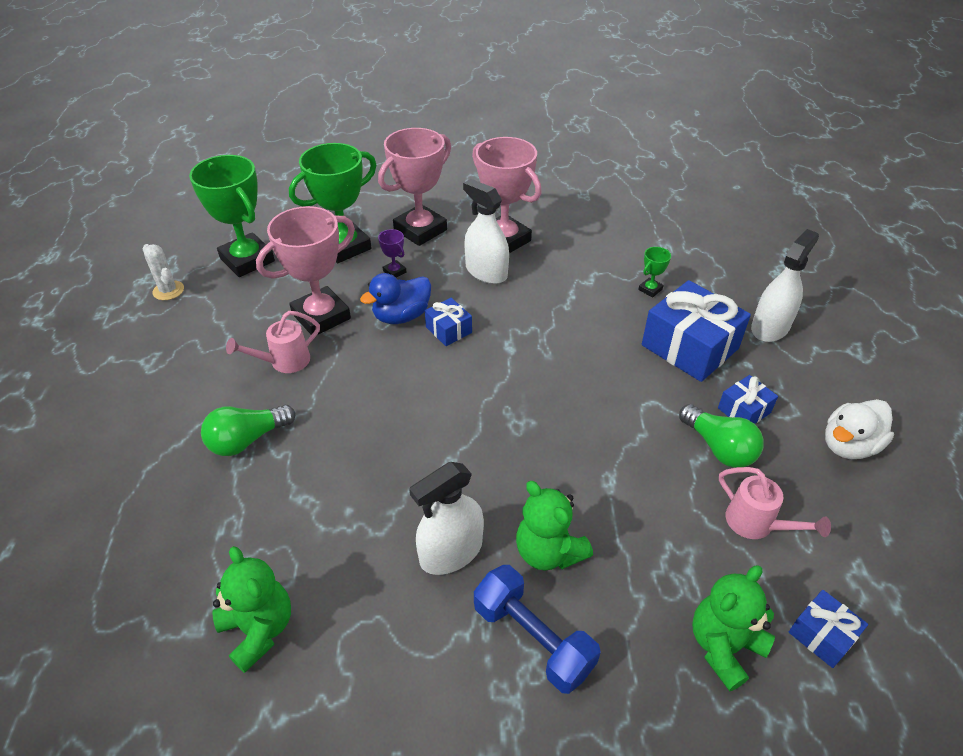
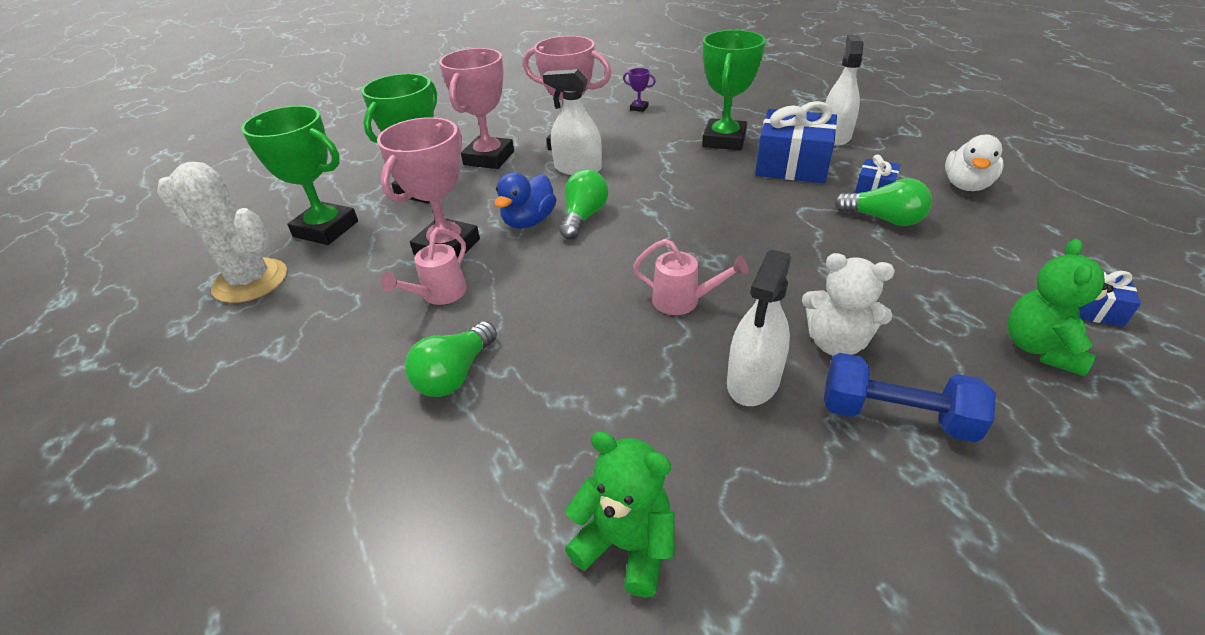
camera: 25 degrees left, 5 degrees down
white cactus [143,244,184,300] -> white cactus [157,162,287,303], size x1.94
purple trophy [378,229,406,277] -> purple trophy moved to [623,68,656,112]
blue gift [425,298,472,346] -> green light bulb [560,169,608,240]
green teddy bear [516,481,593,571] -> white teddy bear [802,253,895,356]
green trophy [638,247,671,298] -> green trophy [702,30,766,150], size x2.39
pink watering can [719,467,831,539] -> pink watering can moved to [633,239,749,315]

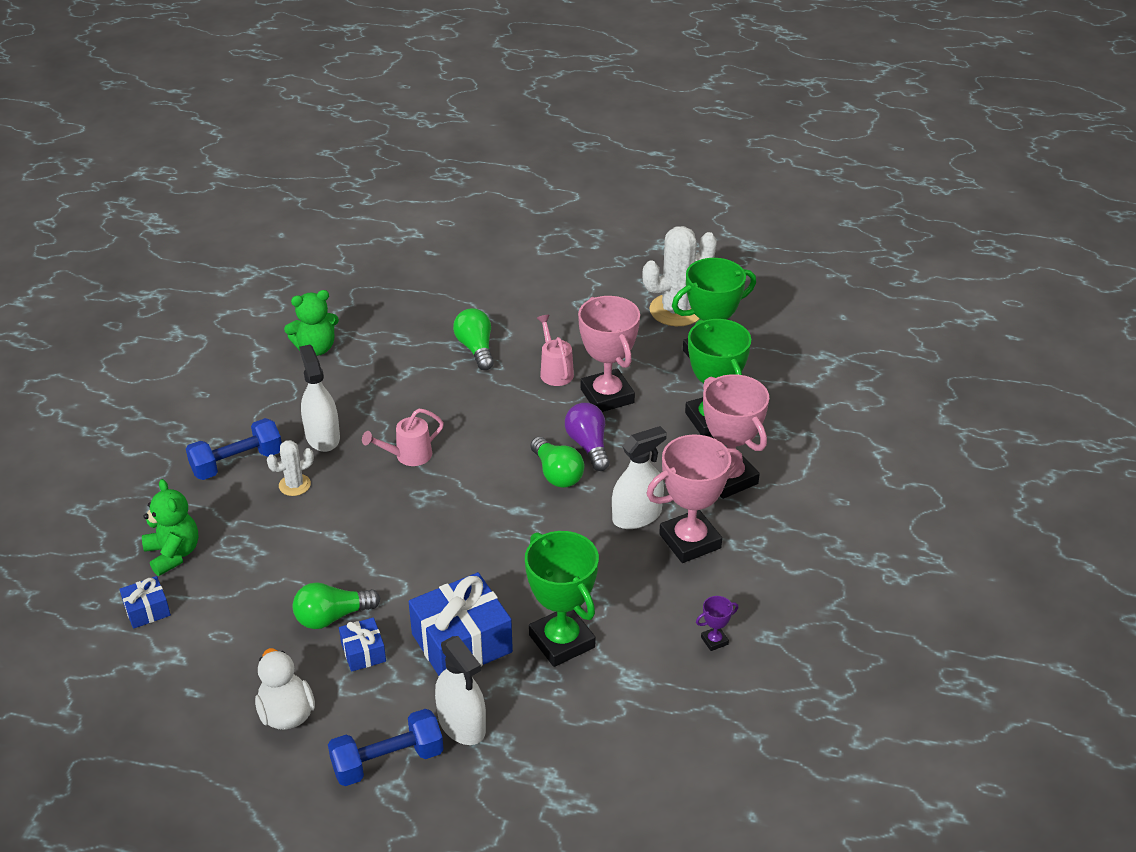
camera: 130 degrees right, 0 degrees up
blue duck [494,172,556,229] -> purple light bulb [565,403,610,471]
white teddy bear [802,253,895,356] -> white cactus [267,440,314,496]
none -> blue dumbbell [328,709,444,786]

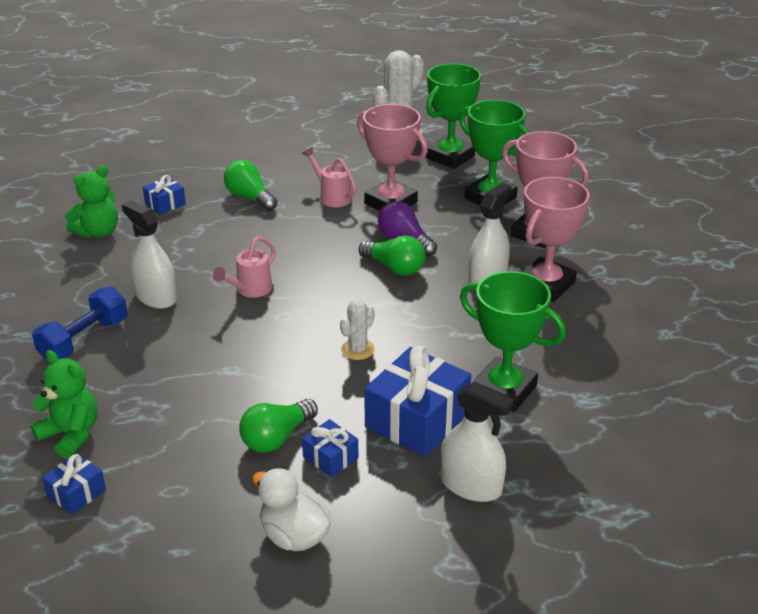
camera: 25 degrees left, 5 degrees down
white cactus [267,440,314,496] -> white cactus moved to [340,299,375,360]
blue dumbbell [328,709,444,786] -> none
purple trophy [696,596,739,651] -> none
none -> blue gift [143,175,186,215]

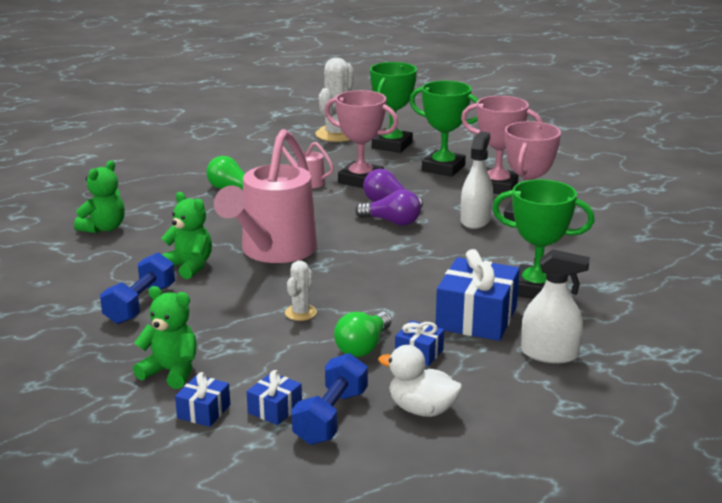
camera: 15 degrees left, 10 degrees down
white spray bottle [122,200,177,309] -> green teddy bear [161,192,212,279]
blue gift [143,175,186,215] -> blue gift moved to [247,370,302,425]
pink watering can [213,236,276,298] -> pink watering can [214,129,317,263], size x2.30
white cactus [340,299,375,360] -> white cactus moved to [285,260,317,321]
green light bulb [359,235,425,276] -> purple light bulb [356,190,421,226]
none -> blue dumbbell [291,353,368,445]

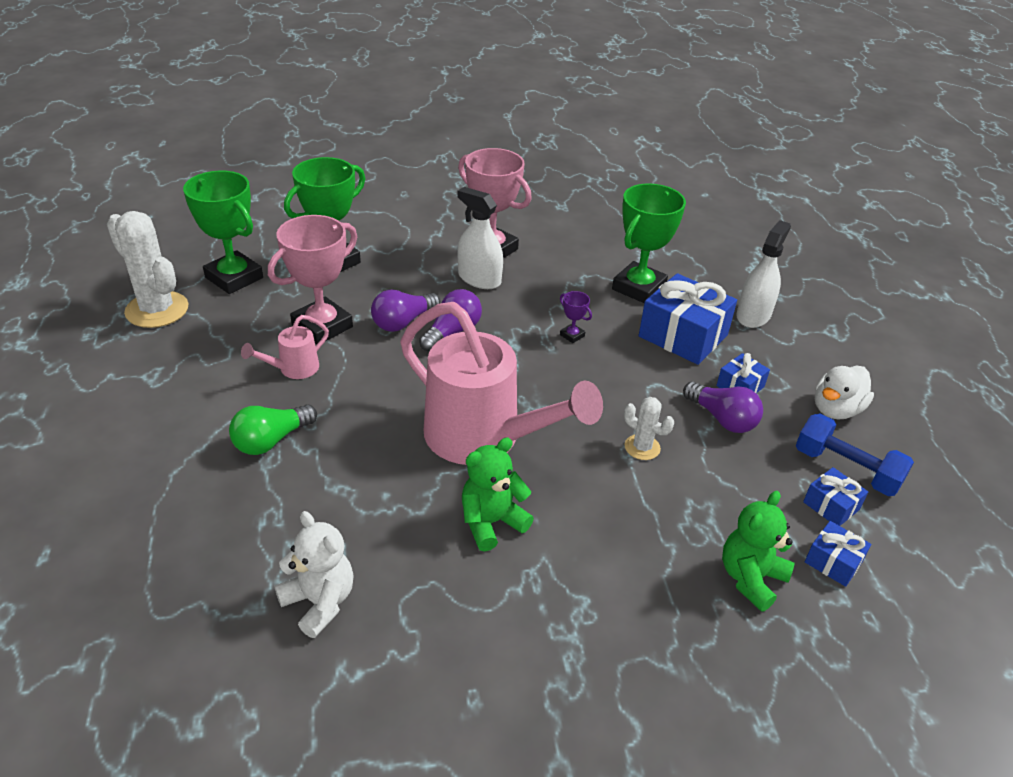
camera: 75 degrees left, 15 degrees up
green teddy bear [74,160,125,233] -> white teddy bear [275,511,354,638]
blue dumbbell [100,253,175,324] -> none
green light bulb [334,311,392,357] -> purple light bulb [683,381,763,433]
pink trophy [461,96,542,194] -> none
none -> purple trophy [560,291,592,343]

